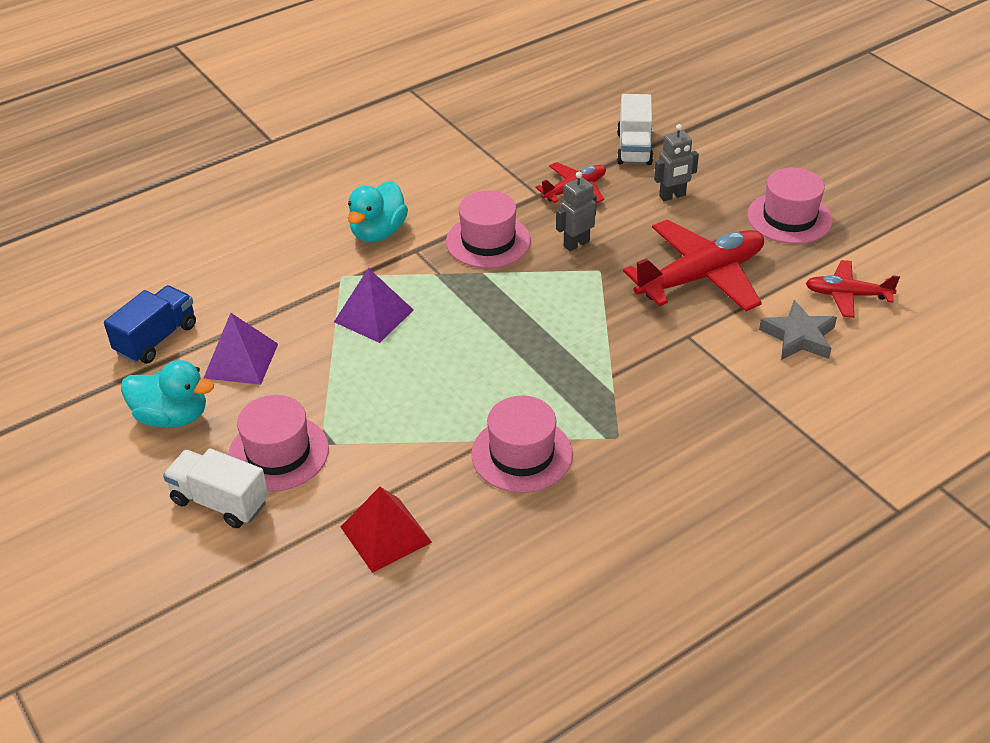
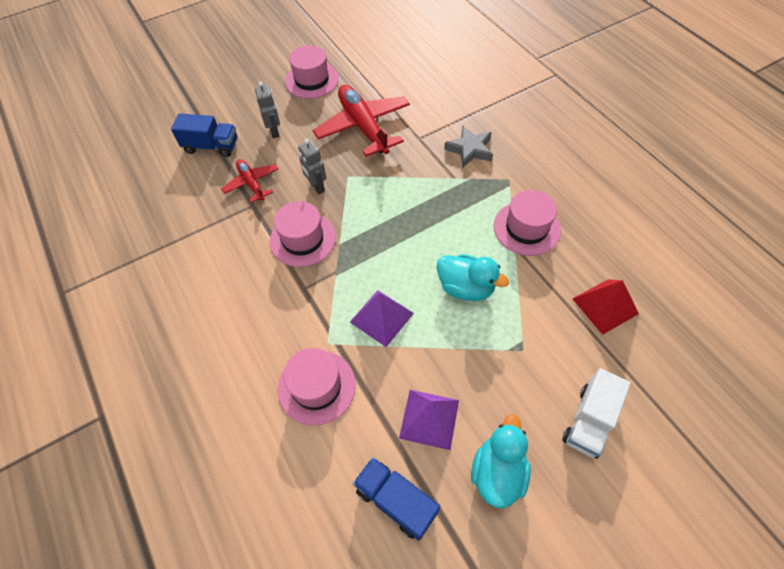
camera: 85 degrees left, 15 degrees up
pink hat [228,395,329,491] -> pink hat moved to [278,348,356,426]
turquoise duck [348,181,408,242] -> turquoise duck moved to [437,254,509,301]
white truck [617,94,653,165] -> blue truck [171,113,237,157]
grey star [759,300,837,360] -> grey star moved to [444,125,493,168]
red plane [805,260,900,318] -> none

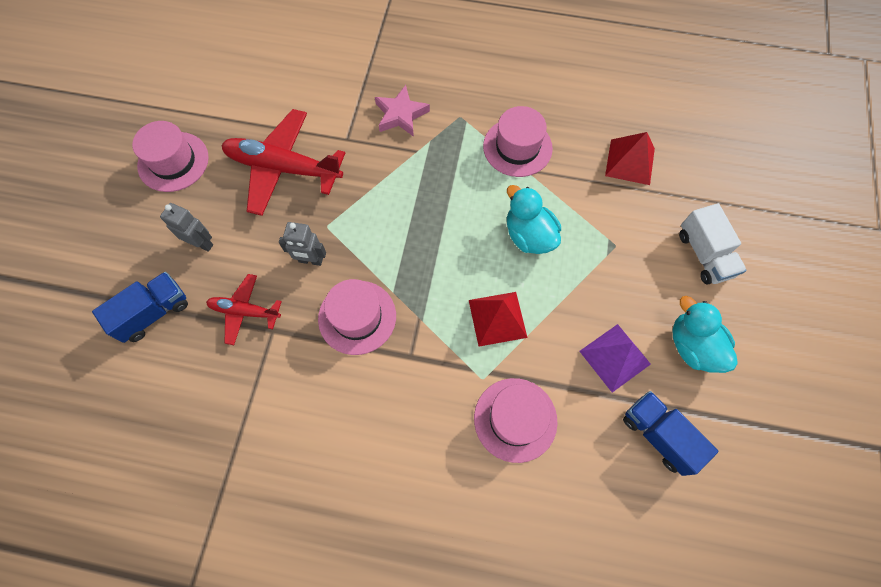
camera: 50 degrees left, 10 degrees up
purple pyramid [350,290,414,347] -> red pyramid [469,292,527,346]
blue truck [353,457,440,541] -> blue truck turned 60 degrees clockwise [623,391,718,476]
turquoise duck [437,254,509,301] -> turquoise duck turned 105 degrees counterclockwise [507,185,561,254]
grey star [444,125,493,168] -> pink star [375,85,430,137]

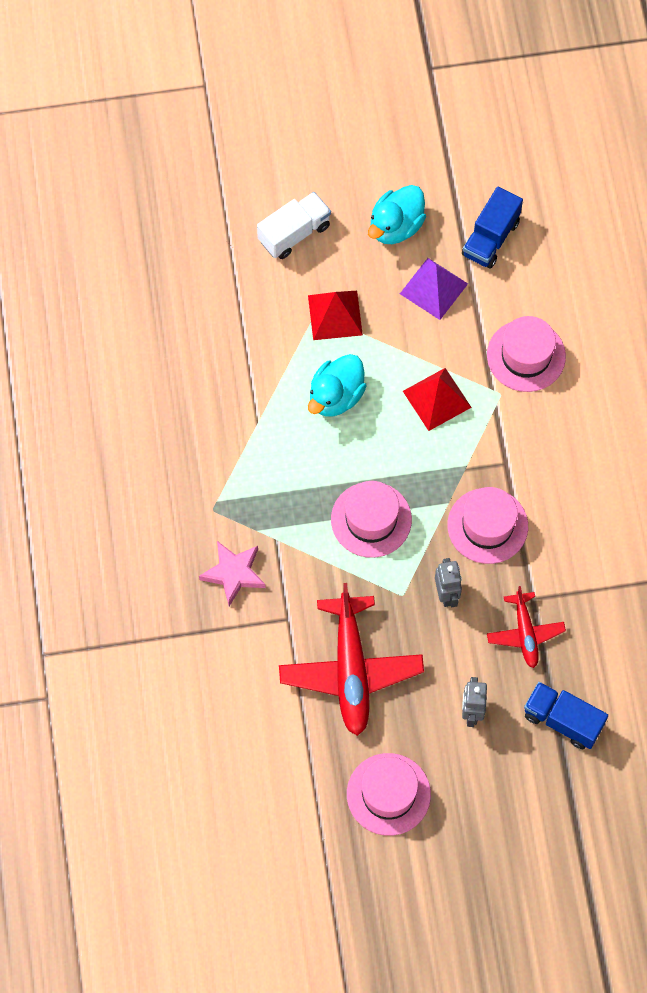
camera: 110 degrees left, 0 degrees up
pink hat [483,106,553,177] -> pink hat moved to [331,481,412,558]
red pyramid [605,132,655,185] -> red pyramid moved to [308,291,363,340]

